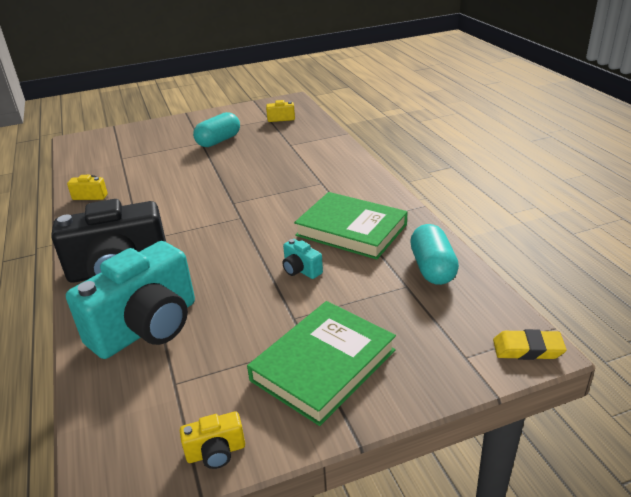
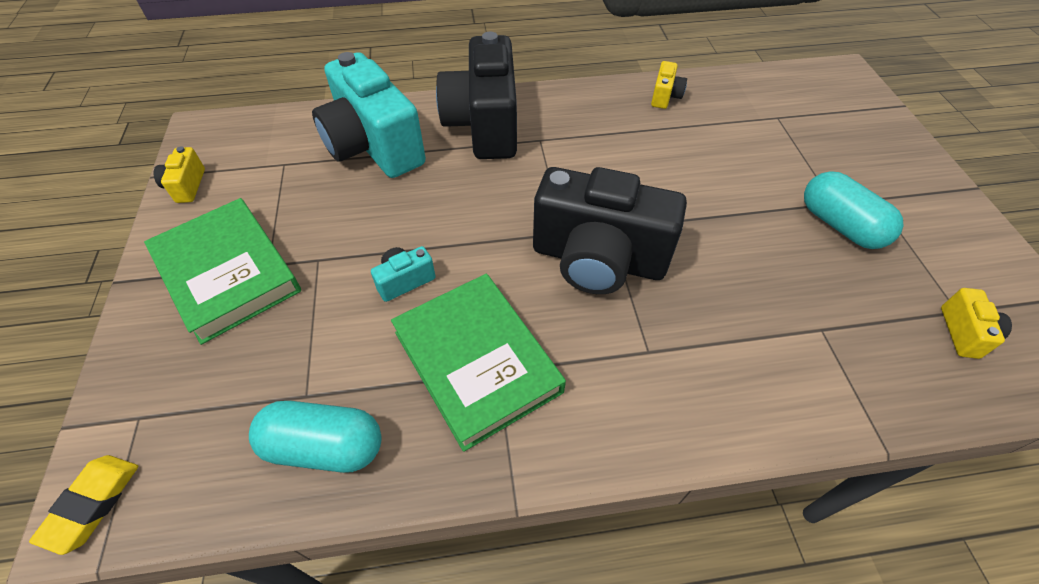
camera: 100 degrees right, 20 degrees up
green book [294,192,408,260] -> green book turned 75 degrees counterclockwise [391,274,566,452]
none -> black camera [533,167,687,294]

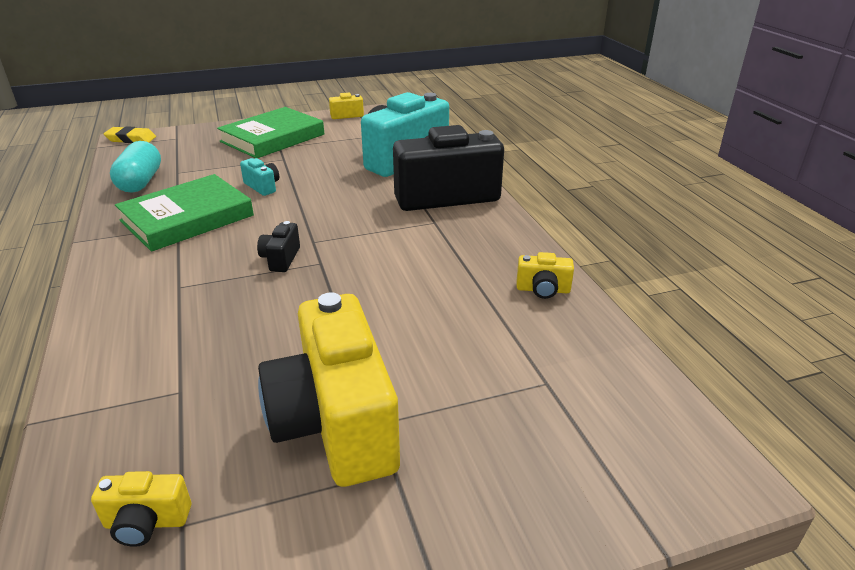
camera: 80 degrees right, 20 degrees down
black camera [533,167,687,294] -> black camera [257,221,300,272], size x0.41
turquoise capsule [804,171,904,249] -> yellow camera [258,292,400,487]

